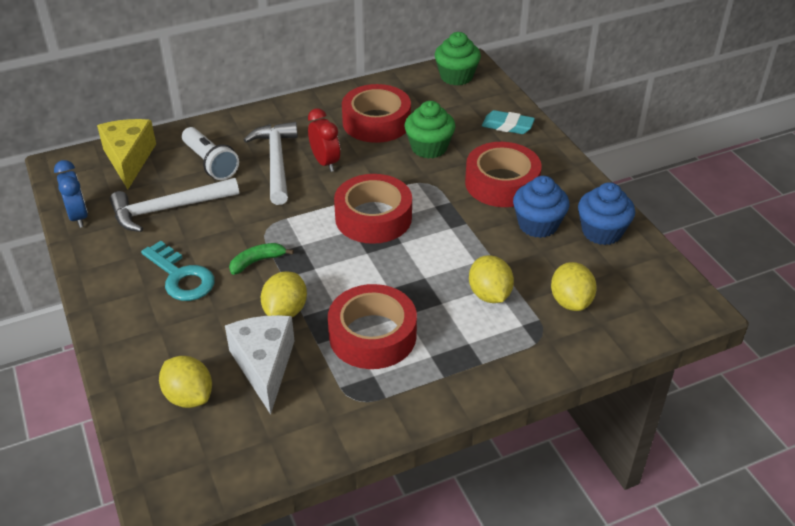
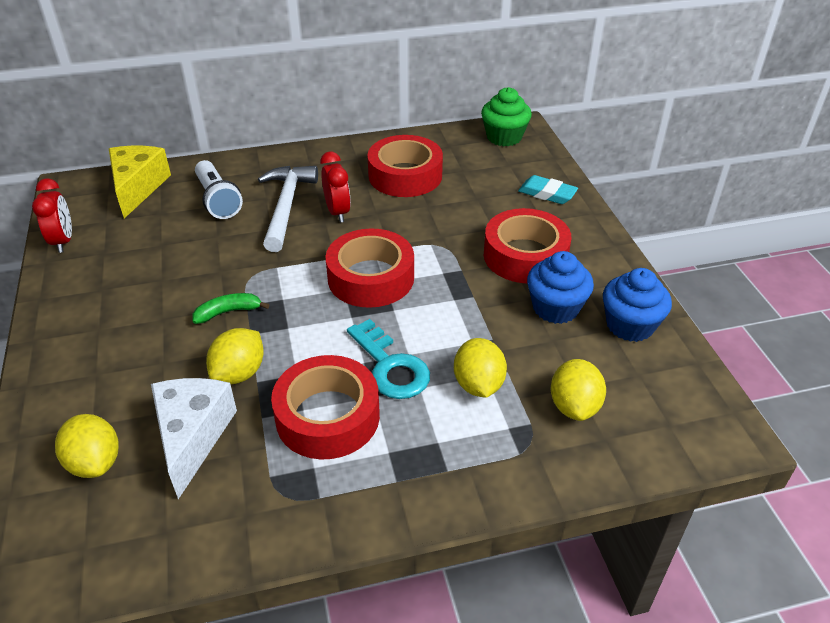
camera: 10 degrees right, 0 degrees up
blue clock [54,160,88,228] -> red clock [32,178,72,253]
white hammer [110,178,239,232] -> none
turquoise key [141,241,215,301] -> turquoise key moved to [347,319,430,399]
green cupcake [404,101,455,159] -> none

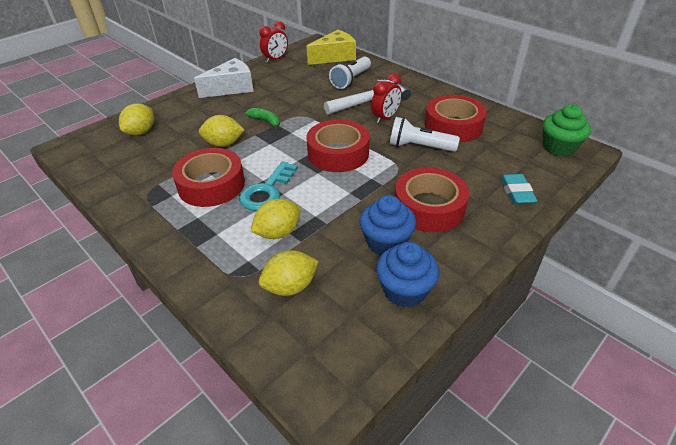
camera: 60 degrees right, 0 degrees up
white cheese [151,378,237,499] -> white cheese moved to [194,58,254,98]
none -> white flashlight [390,117,460,152]

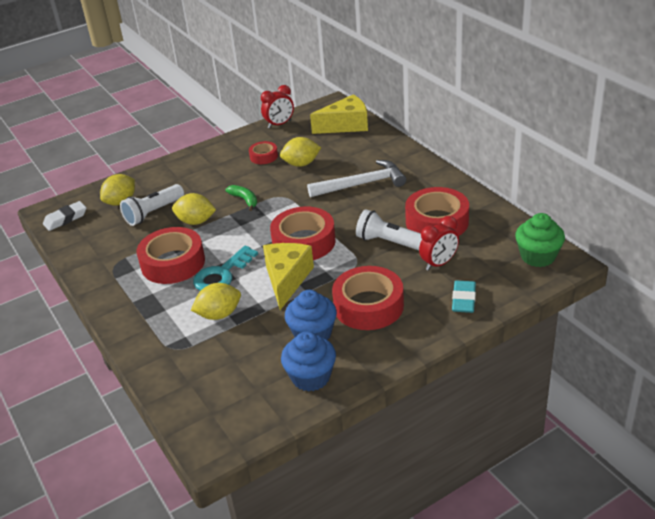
camera: 15 degrees right, 5 degrees down
white cheese [194,58,254,98] -> none
yellow lemon [259,250,319,296] -> yellow lemon moved to [280,137,321,167]
white flashlight [329,57,371,89] -> white flashlight moved to [120,184,184,226]
red clock [371,74,402,124] -> red clock moved to [419,216,459,271]
none -> white eraser [43,201,87,231]
none -> red tape [249,141,278,164]
none -> yellow cheese [263,243,314,310]

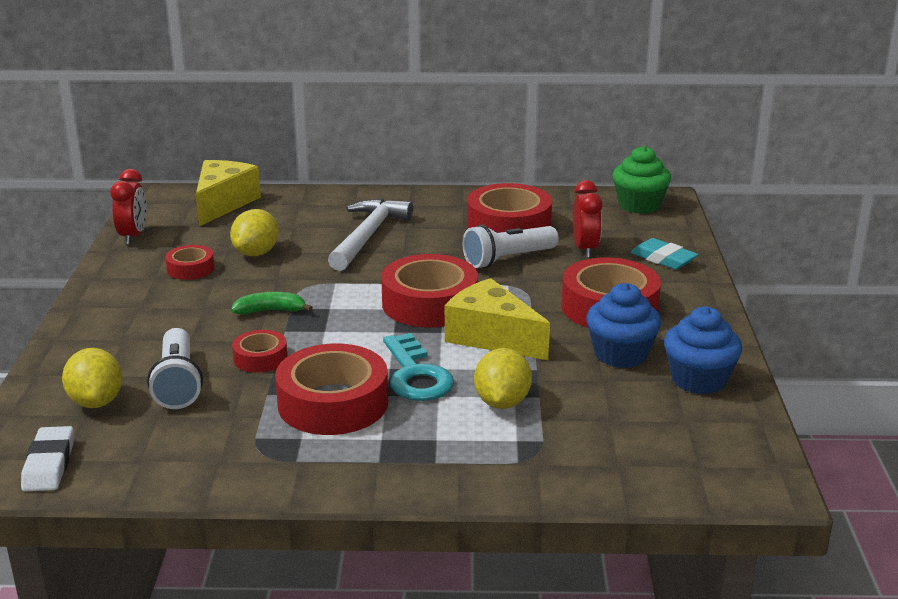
camera: 60 degrees left, 10 degrees down
yellow lemon [172,193,216,225] -> red tape [232,330,287,373]

